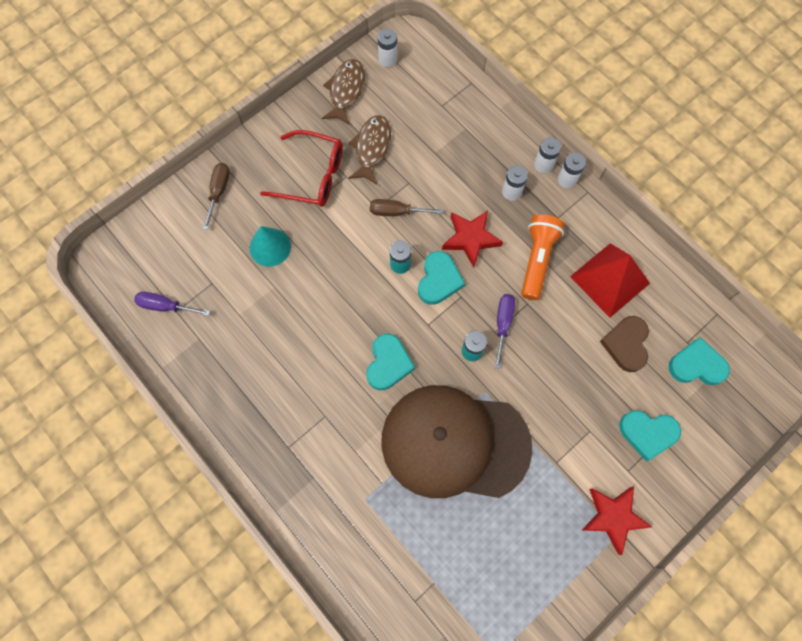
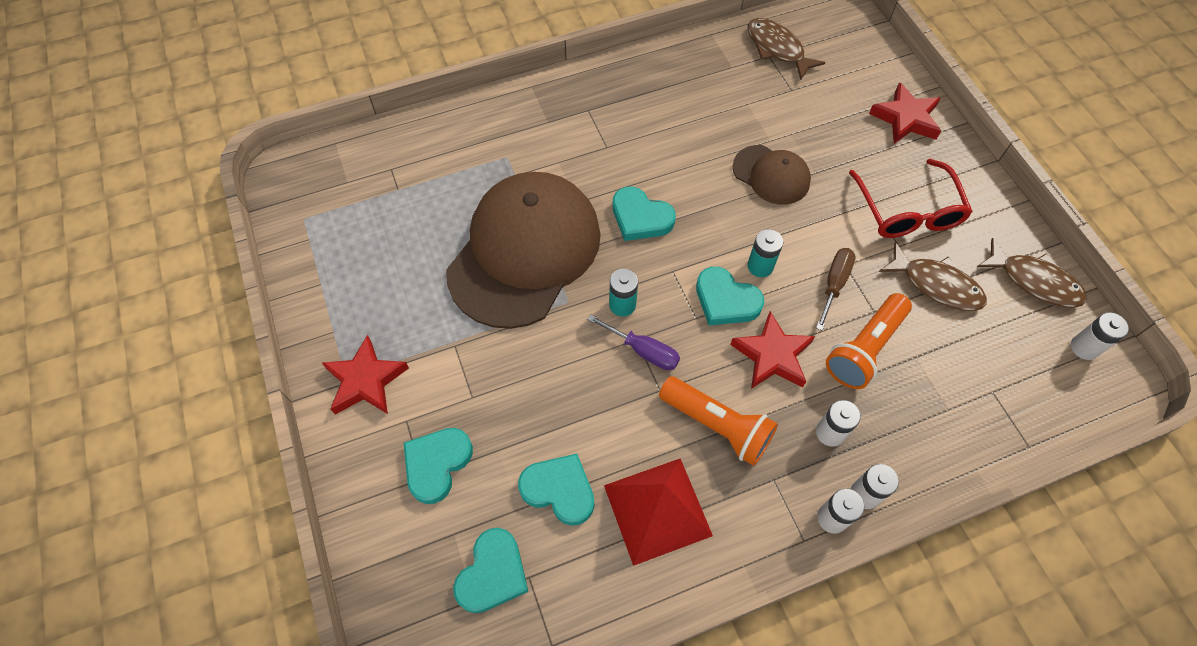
camera: 110 degrees right, 10 degrees down
purple screwdriver [134,292,210,316] -> brown fish [748,18,826,80]
brown screwdriver [203,163,230,230] -> red star [869,82,941,144]
turquoise cone [250,226,291,267] -> none
red glasses [260,130,343,207] -> red glasses turned 45 degrees counterclockwise [849,159,972,238]
brown heart [600,316,649,372] -> turquoise heart [518,454,594,526]
none -> brown cap [732,145,811,205]
none -> orange flashlight [826,293,912,389]

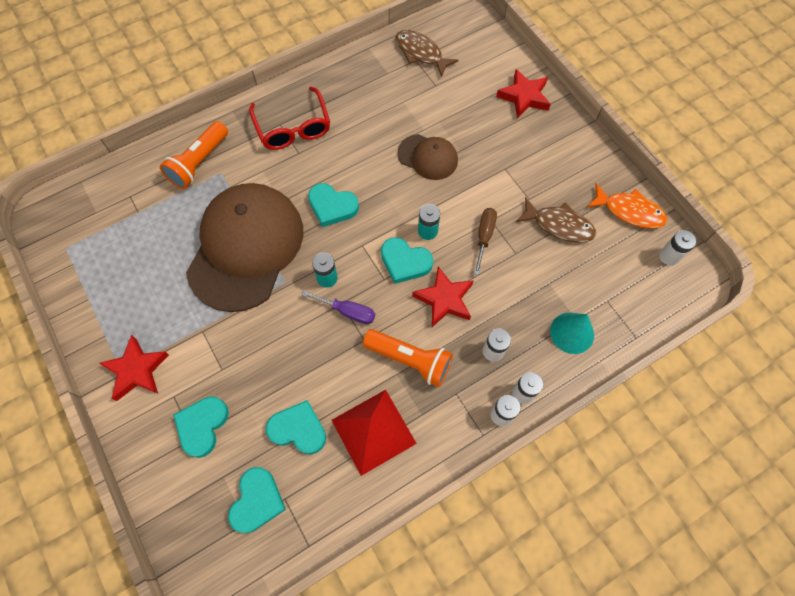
camera: 10 degrees left, 5 degrees up
orange flashlight [826,293,912,389] -> orange flashlight moved to [160,121,228,189]
red glasses [849,159,972,238] -> red glasses moved to [249,86,330,150]
brown fish [977,238,1087,308] -> orange fish [587,183,667,229]
none -> turquoise cone [550,312,594,354]

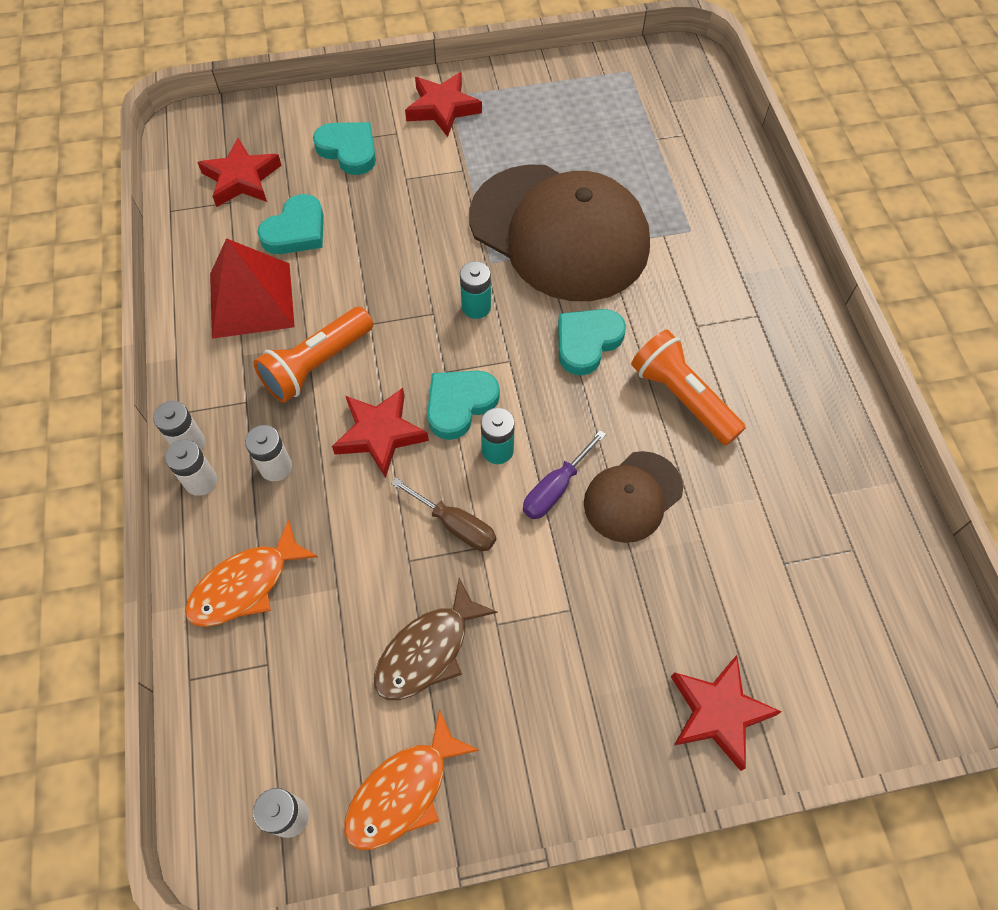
camera: 110 degrees right, 5 degrees down
orange flashlight [160,121,228,189] -> orange flashlight moved to [631,330,746,445]
turquoise heart [228,467,286,533] -> red star [197,138,282,207]
red glasses [249,86,330,150] -> none
purple screwdriver [301,290,375,324] -> purple screwdriver moved to [523,430,606,519]
brown fish [395,30,459,77] -> none
turquoise cone [550,312,594,354] -> orange fish [185,519,318,627]

